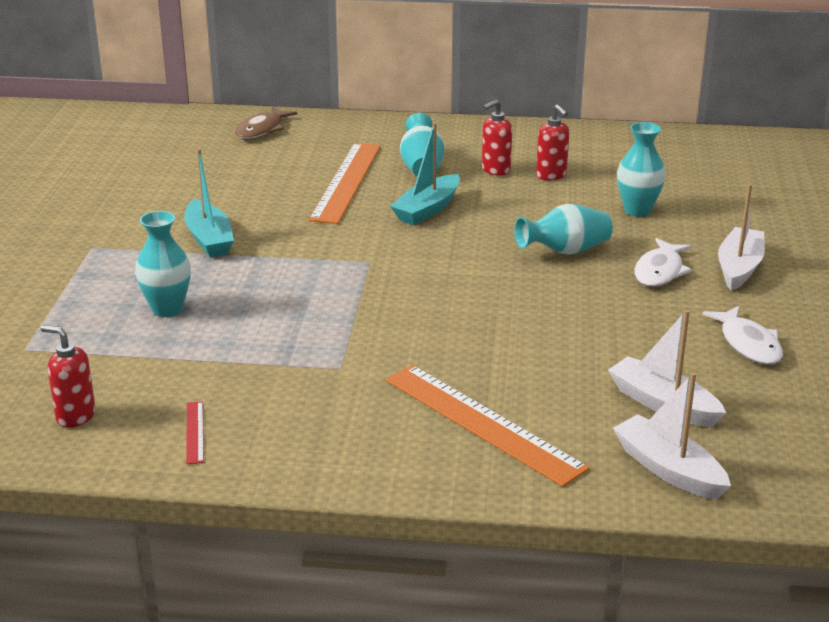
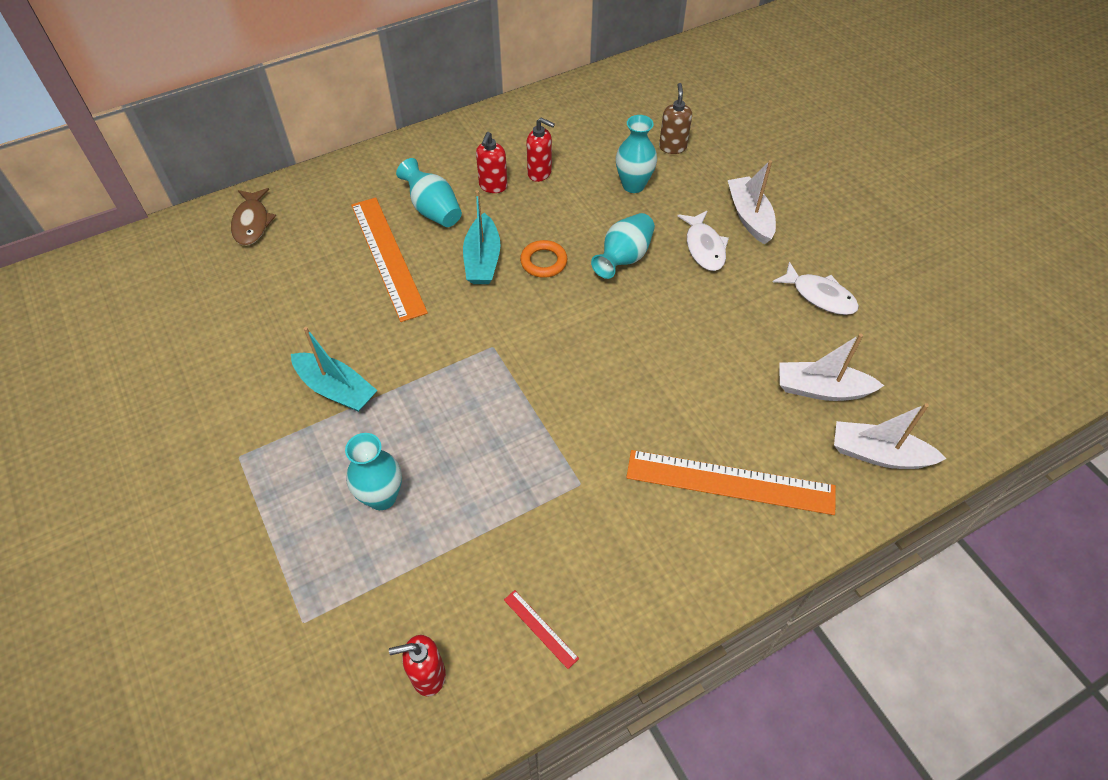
camera: 35 degrees left, 25 degrees up
none -> orange ring [520,240,567,278]
none -> brown soap dispenser [659,83,692,154]

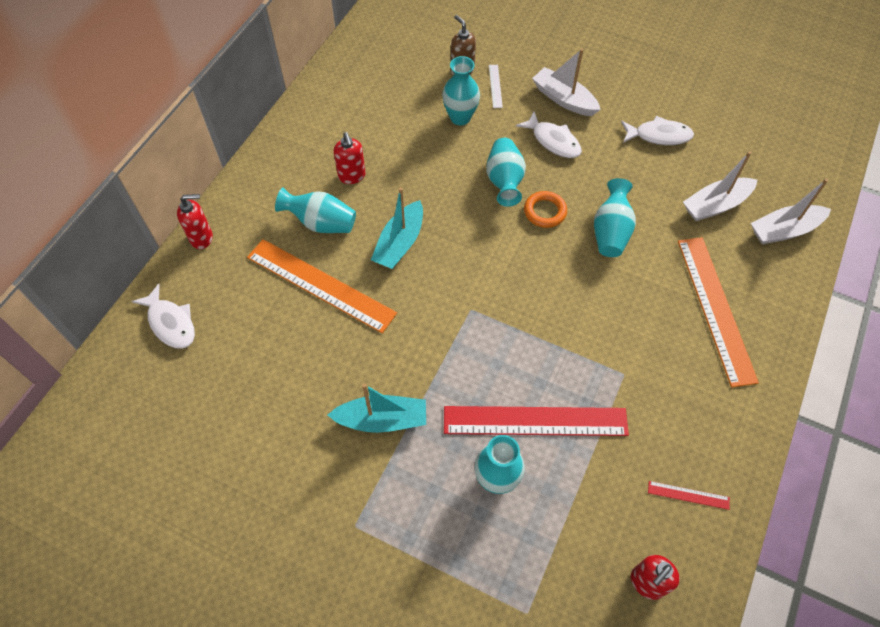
camera: 35 degrees left, 5 degrees up
brown fish [231,188,276,246] -> white fish [131,284,195,349]
turquoise boat [463,190,501,284] -> turquoise boat turned 60 degrees clockwise [371,187,423,269]
orange ring [520,240,567,278] -> orange ring moved to [524,191,567,228]
red soap dispenser [527,117,555,182] -> red soap dispenser moved to [177,194,213,249]
orange ruler [626,450,836,515] -> orange ruler turned 75 degrees counterclockwise [678,237,759,387]
none -> red ruler [444,406,629,436]
none -> white ruler [489,65,503,108]
none -> turquoise vase [594,178,636,257]

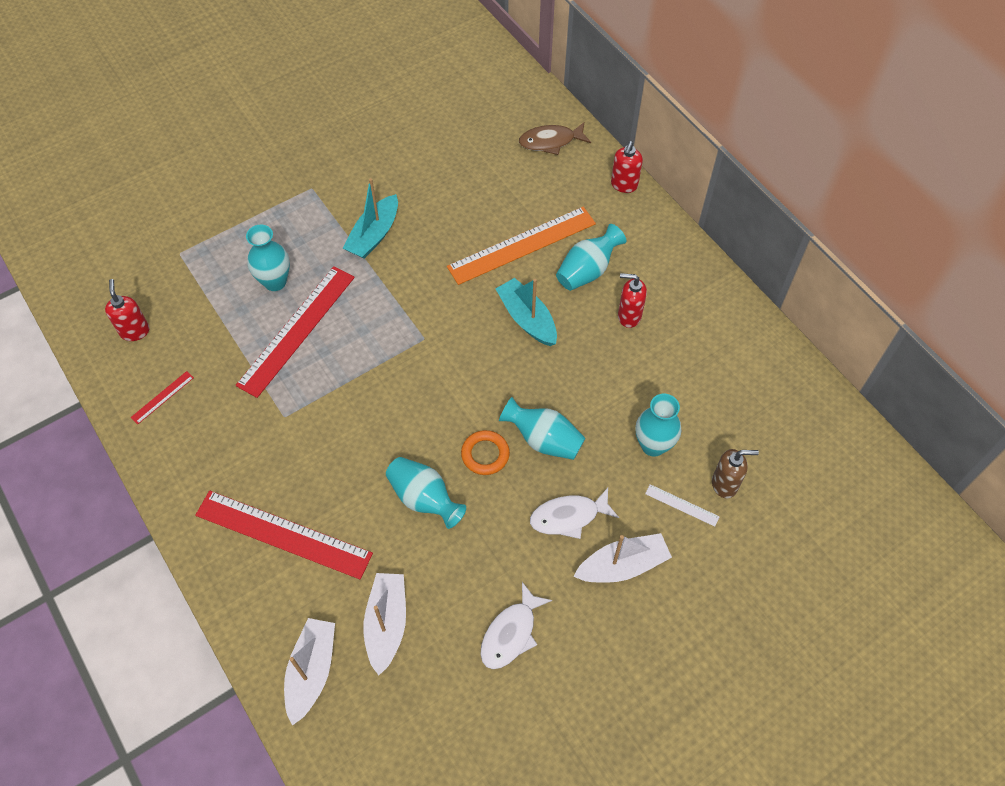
camera: 120 degrees right, 0 degrees up
white fish [131,284,195,349] -> brown fish [519,122,591,155]
orange ruler [678,237,759,387] -> red ruler [195,491,373,579]

